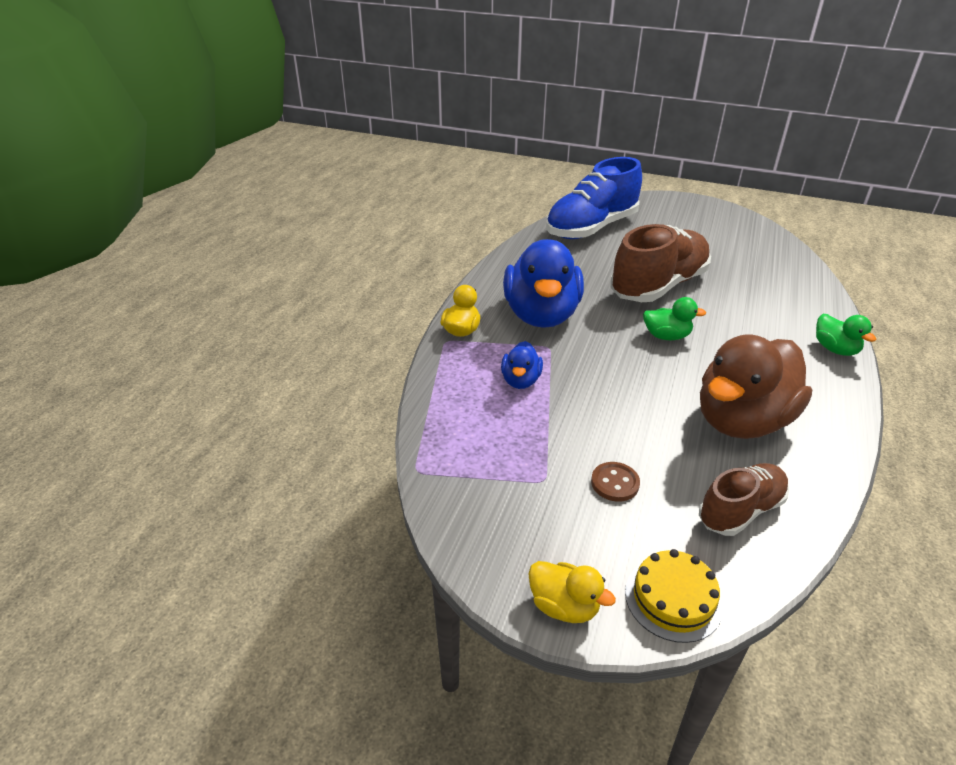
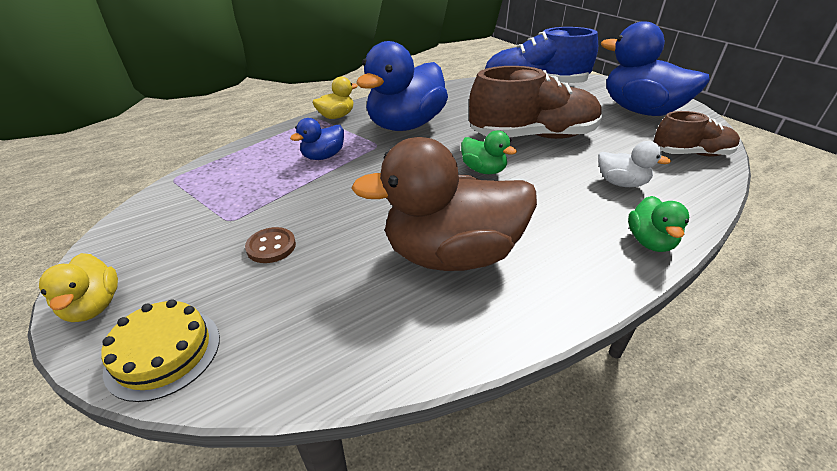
camera: 35 degrees right, 0 degrees up
brown shoe [699,463,789,536] -> brown shoe moved to [654,111,740,156]
none -> white duck [598,141,671,187]
none -> blue duck [601,21,710,116]

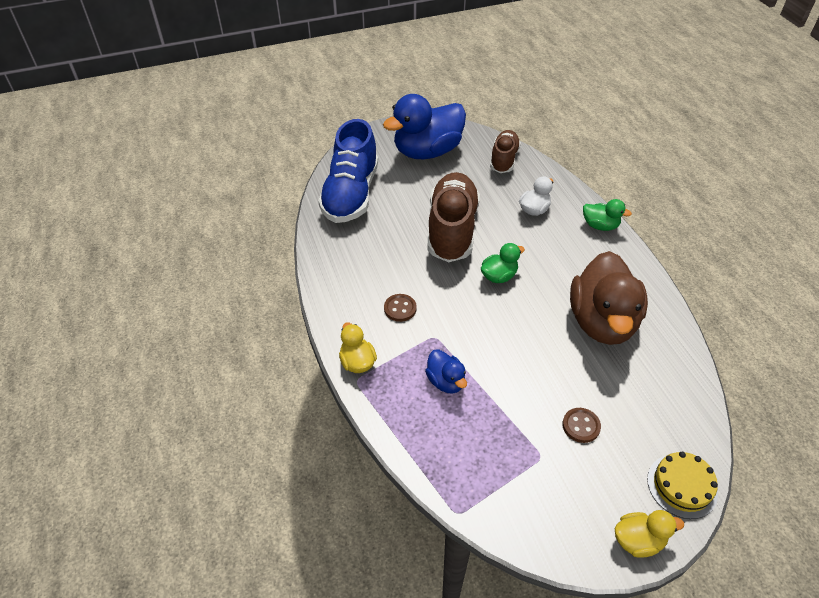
camera: 75 degrees left, 10 degrees up
blue duck [356,41,448,131] -> brown button [384,294,417,322]

